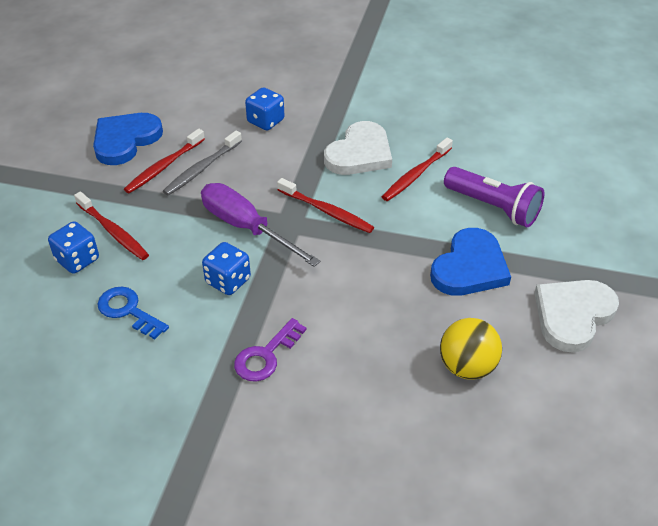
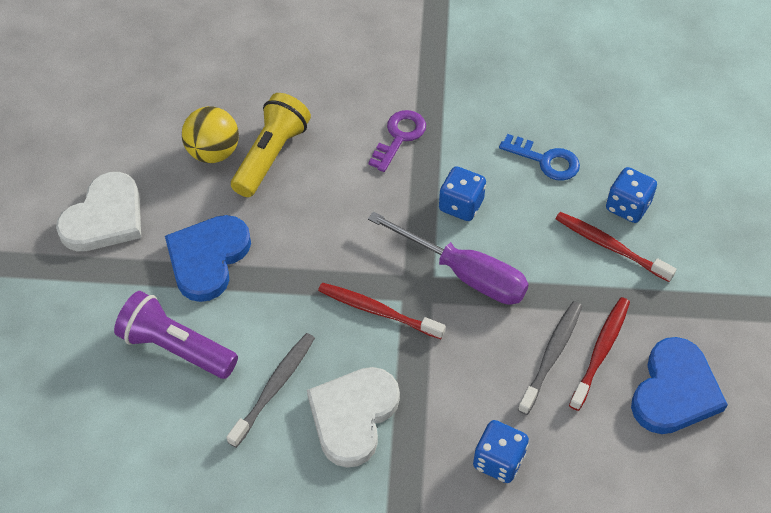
camera: 170 degrees right, 10 degrees up
red toothbrush [382,137,453,201] -> grey toothbrush [226,333,315,448]
none -> yellow flashlight [231,93,311,197]

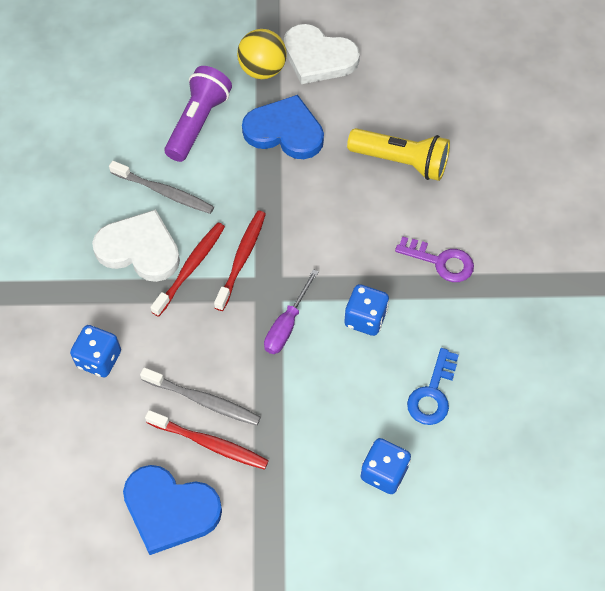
camera: 85 degrees right, 5 degrees up
yellow ball [182,106,239,163] -> yellow ball moved to [237,29,287,79]
purple screwdriver [368,212,529,305] -> purple screwdriver [264,269,318,354], size x0.62
red toothbrush [555,212,677,282] -> red toothbrush moved to [150,223,225,317]

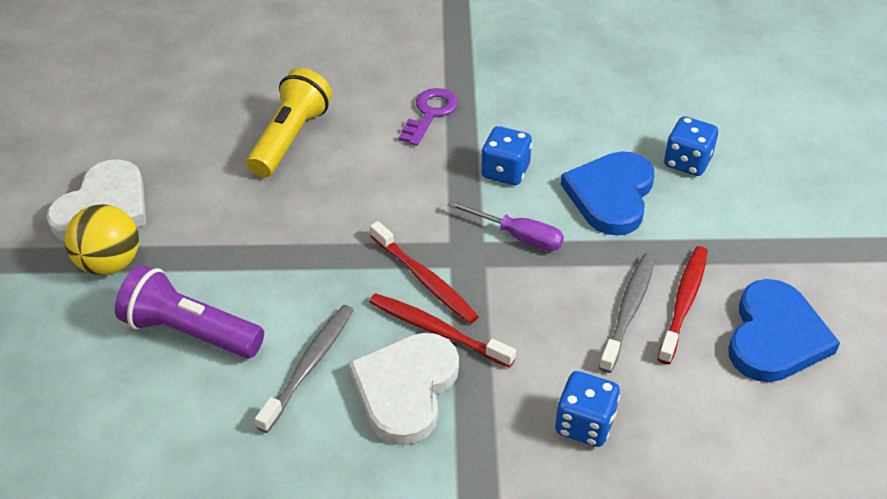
camera: 90 degrees left, 15 degrees down
red toothbrush [214,211,266,311] -> red toothbrush turned 150 degrees counterclockwise [370,221,479,324]
blue heart [242,95,324,159] -> blue heart moved to [561,151,654,236]
blue key [407,348,459,425] -> none

